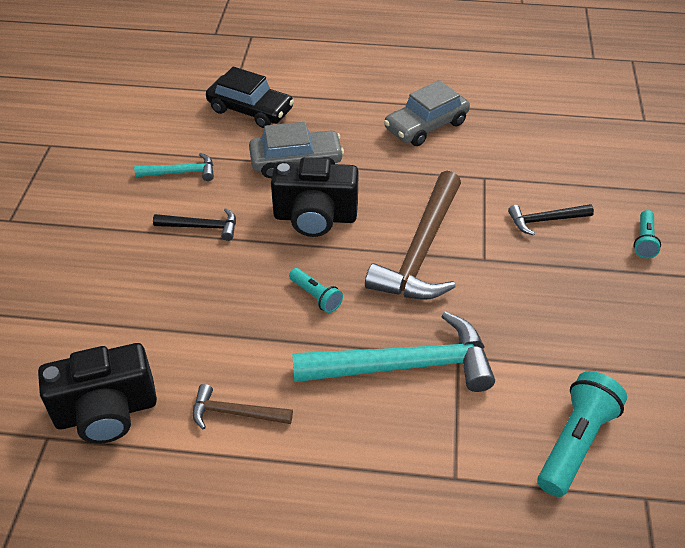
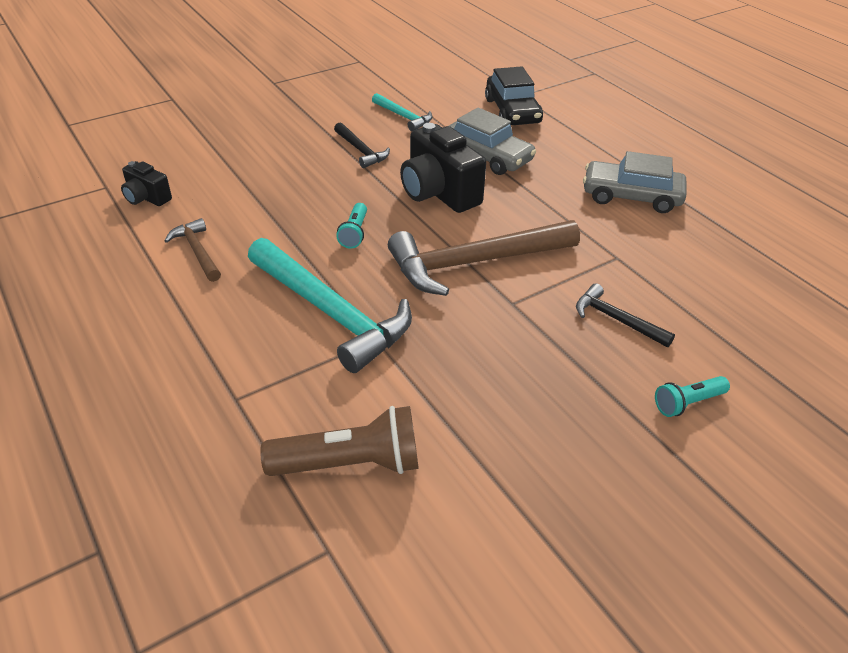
camera: 50 degrees right, 5 degrees down
black camera [38,343,157,444] -> black camera [121,161,172,206], size x0.54
turquoise flashlight [538,371,627,497] -> brown flashlight [260,406,419,476]

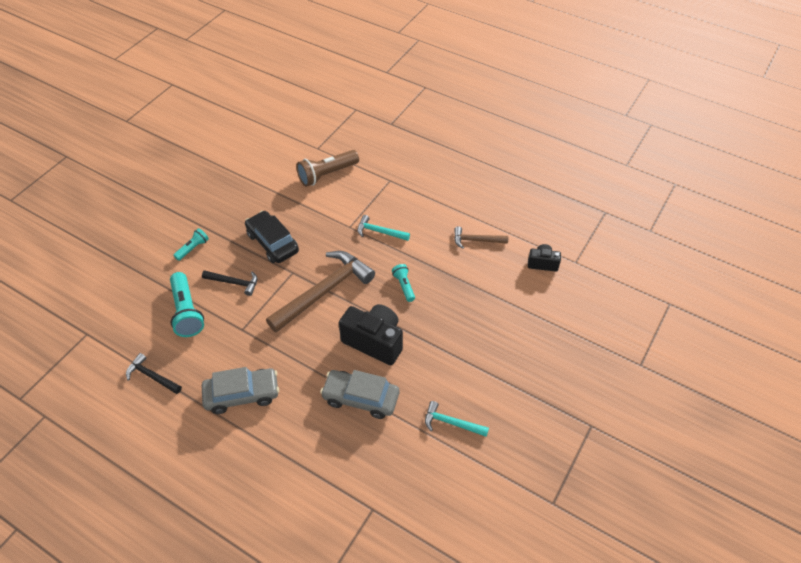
camera: 155 degrees right, 10 degrees up
brown hammer [164,218,221,282] -> brown hammer turned 150 degrees clockwise [454,226,508,249]
turquoise hammer [248,238,412,373] -> turquoise hammer [357,215,410,241], size x0.49
black hammer [334,123,390,168] -> black hammer moved to [126,353,182,394]
black car [485,66,543,125] -> black car moved to [245,211,299,263]
none -> turquoise flashlight [170,272,204,337]

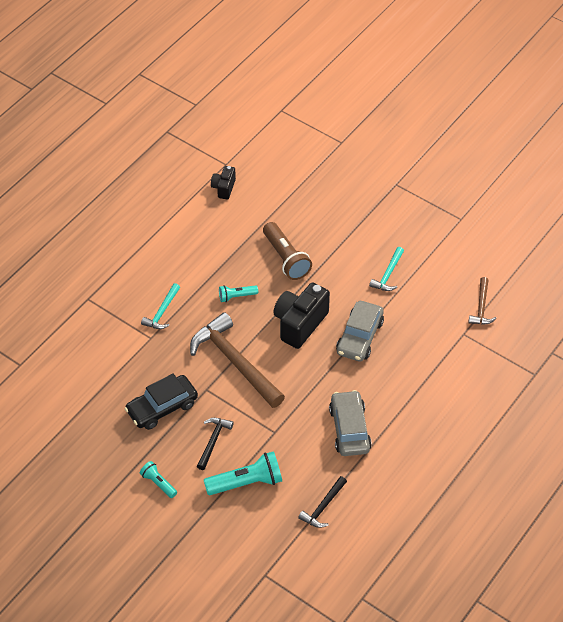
camera: 85 degrees left, 0 degrees up
brown flashlight [296,150,359,187] -> brown flashlight moved to [263,222,312,280]
brown hammer [454,226,508,249] -> brown hammer moved to [468,277,496,325]

